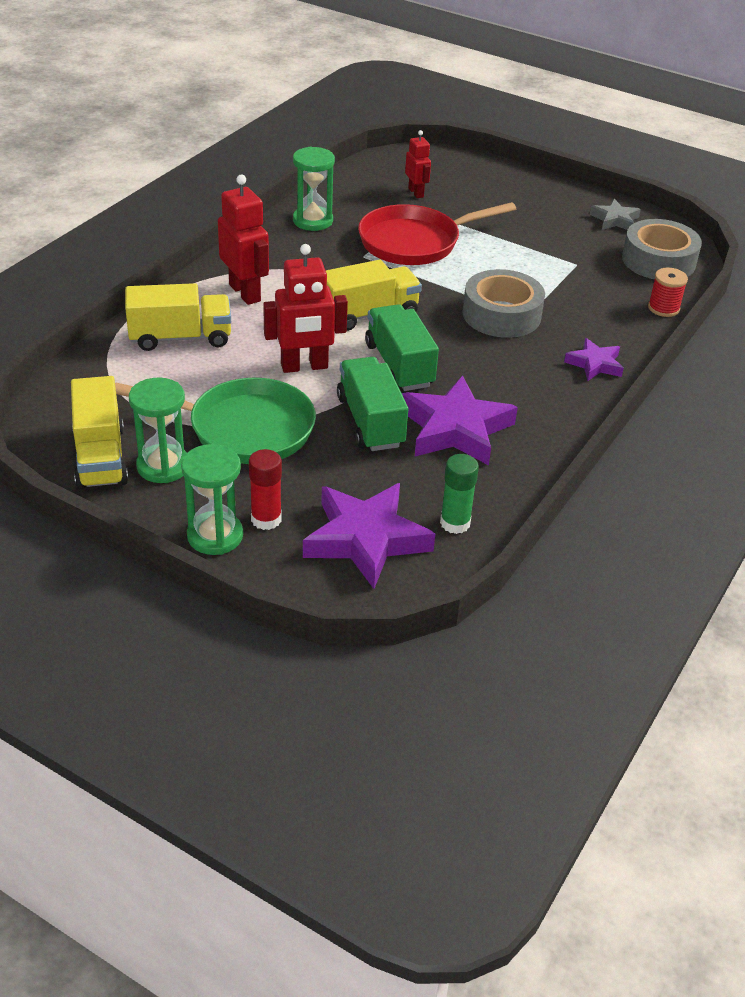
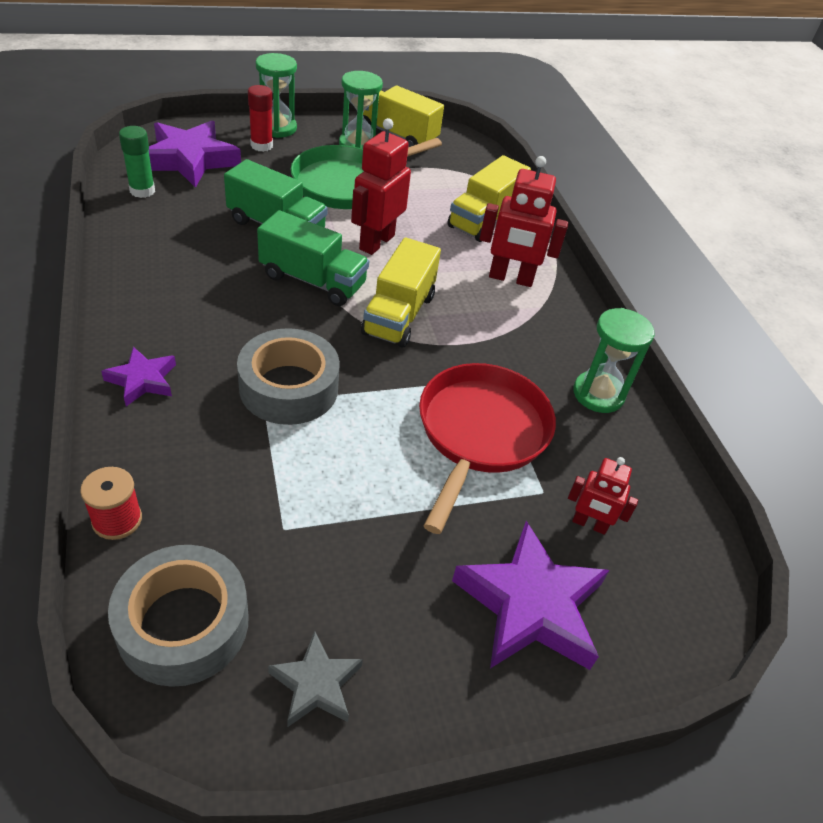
camera: 130 degrees right, 5 degrees up
purple star [402,375,518,465] -> purple star moved to [452,521,609,670]

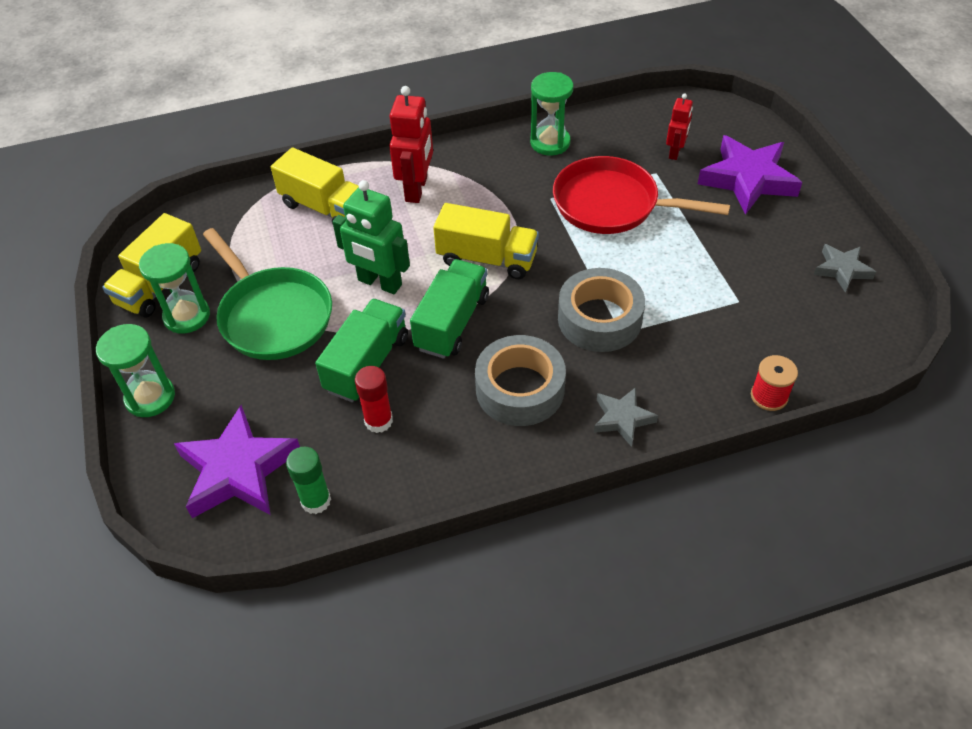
camera: 85 degrees left, 5 degrees up
purple star [101,347,176,406] -> grey star [594,387,658,447]
grey tape [108,545,249,687] -> grey tape moved to [475,335,566,426]
red glue stick [248,85,273,152] -> red glue stick moved to [355,366,393,433]
red robot [351,118,411,255] -> green robot [333,180,410,294]

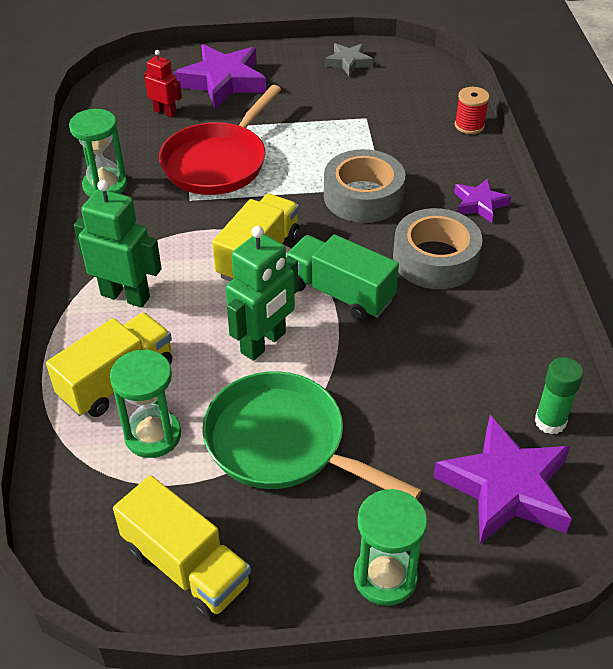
camera: 80 degrees left, 5 degrees down
green hourglass [139,243,210,334] -> green hourglass moved to [110,349,181,458]
green pan [203,228,332,360] -> green pan turned 120 degrees counterclockwise [202,371,422,499]
green truck [315,299,408,402] -> none
red glue stick [355,366,393,433] -> none
red robot [389,86,433,203] -> green robot [74,180,162,308]
grey star [594,387,658,447] -> purple star [454,178,511,223]

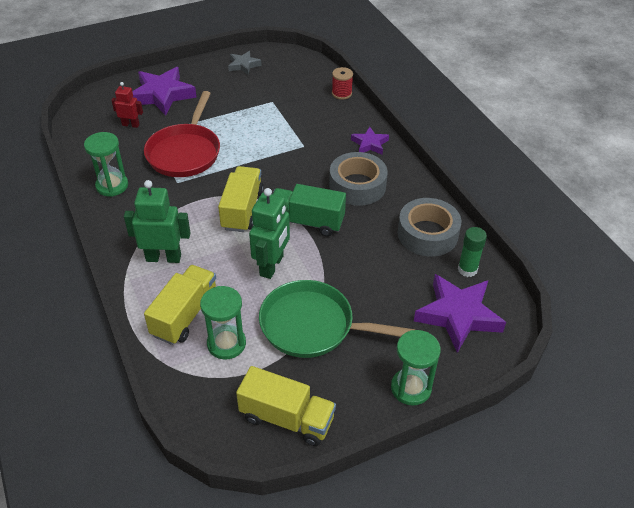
camera: 20 degrees left, 0 degrees up
grey tape [324,149,405,223] -> grey tape moved to [398,198,461,257]

